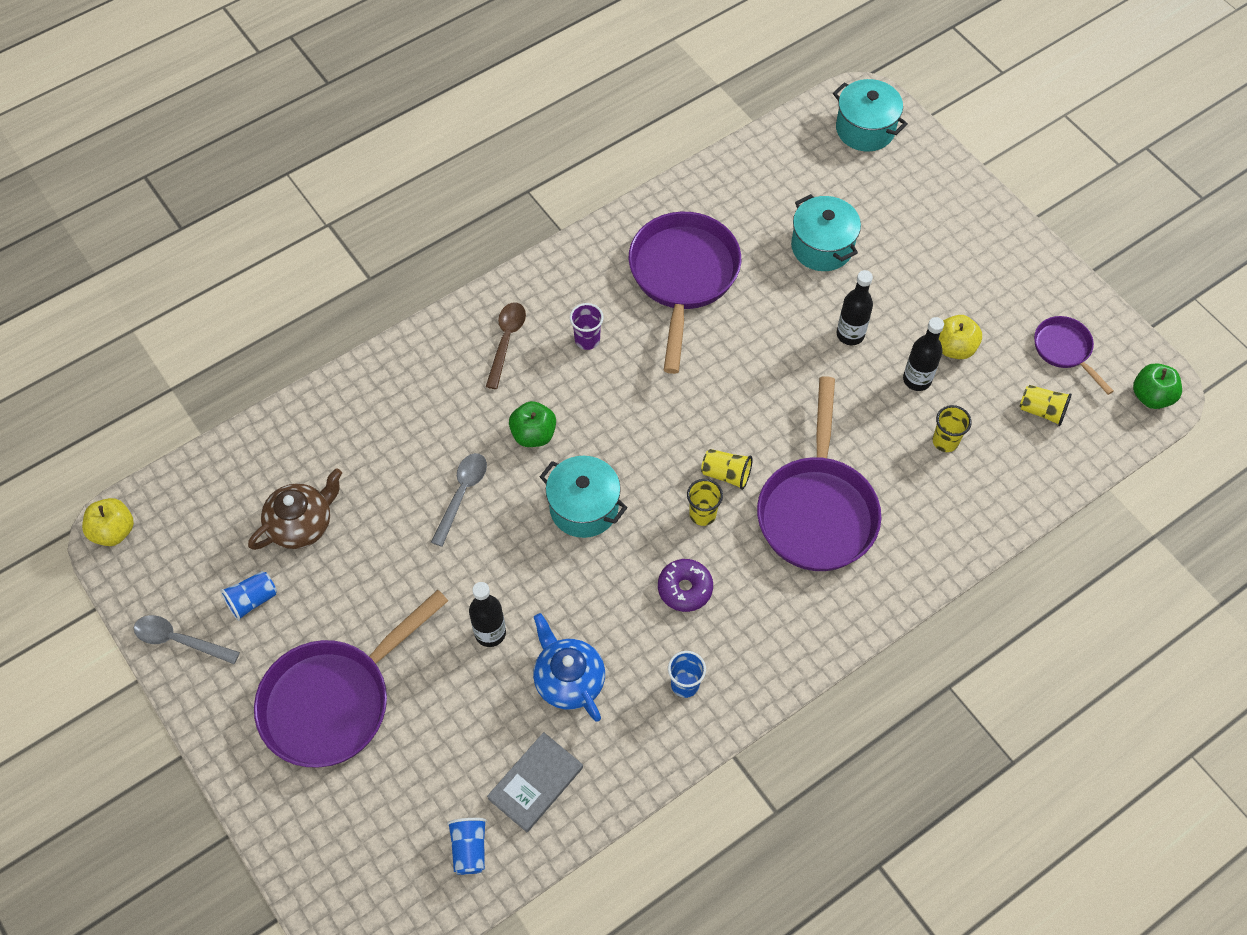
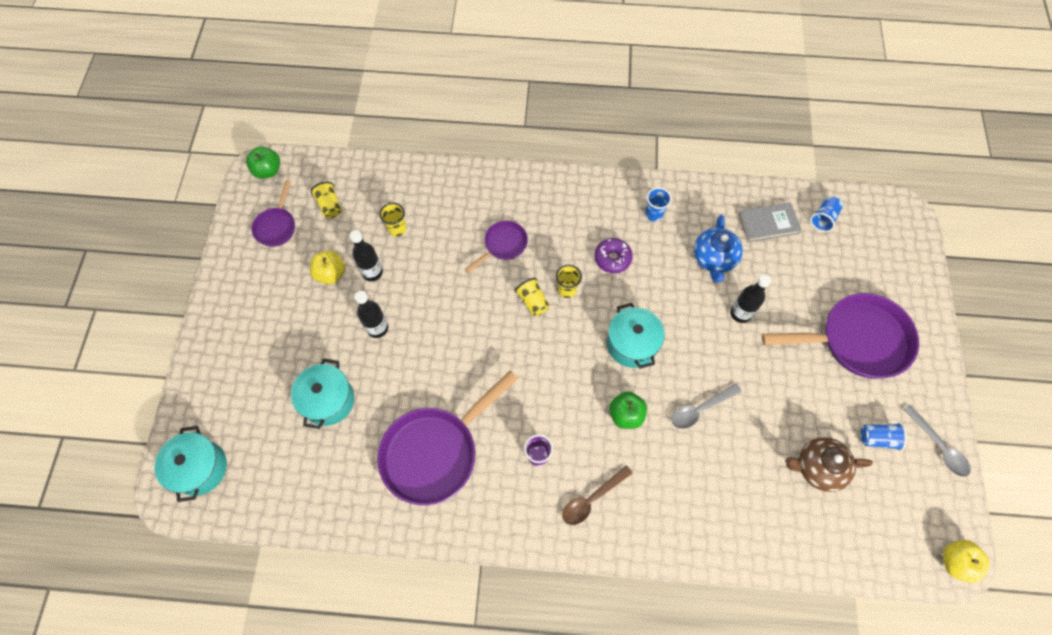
camera: 140 degrees left, 5 degrees up
purple pan [757,376,881,571] -> purple pan [464,221,528,273], size x0.51

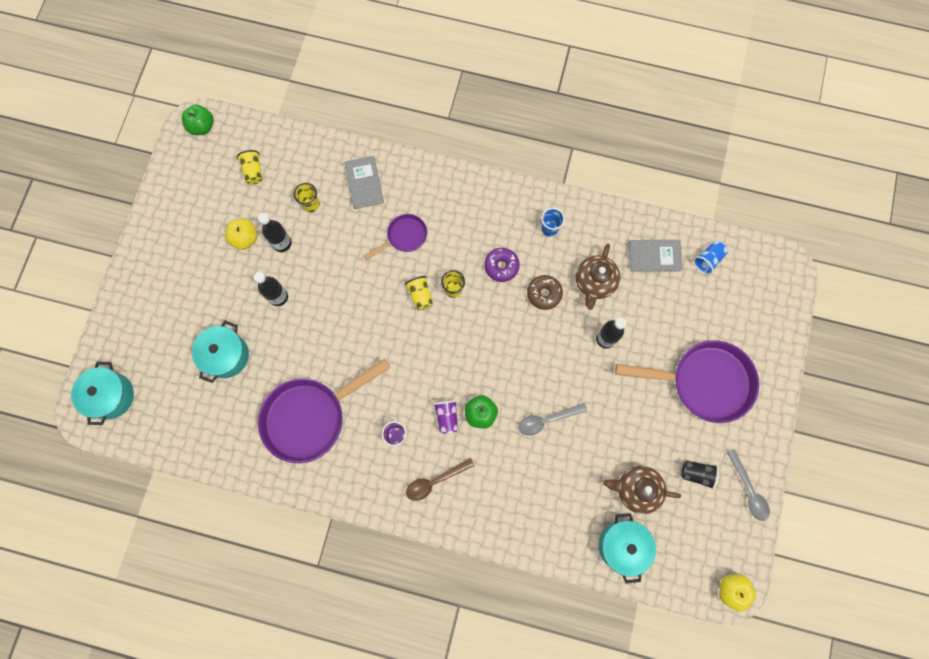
camera: 10 degrees right, 10 degrees up
purple pan [251,180,295,247] -> none
turquoise pot [607,303,665,369] -> turquoise pot moved to [599,513,656,583]
blue teapot [694,215,743,283] -> brown teapot [576,244,620,310]
blue cup [861,423,907,451] -> black cup [681,461,719,489]
none -> grey book [344,156,384,209]
none -> purple cup [433,400,458,434]
none -> brown donut [527,275,563,310]

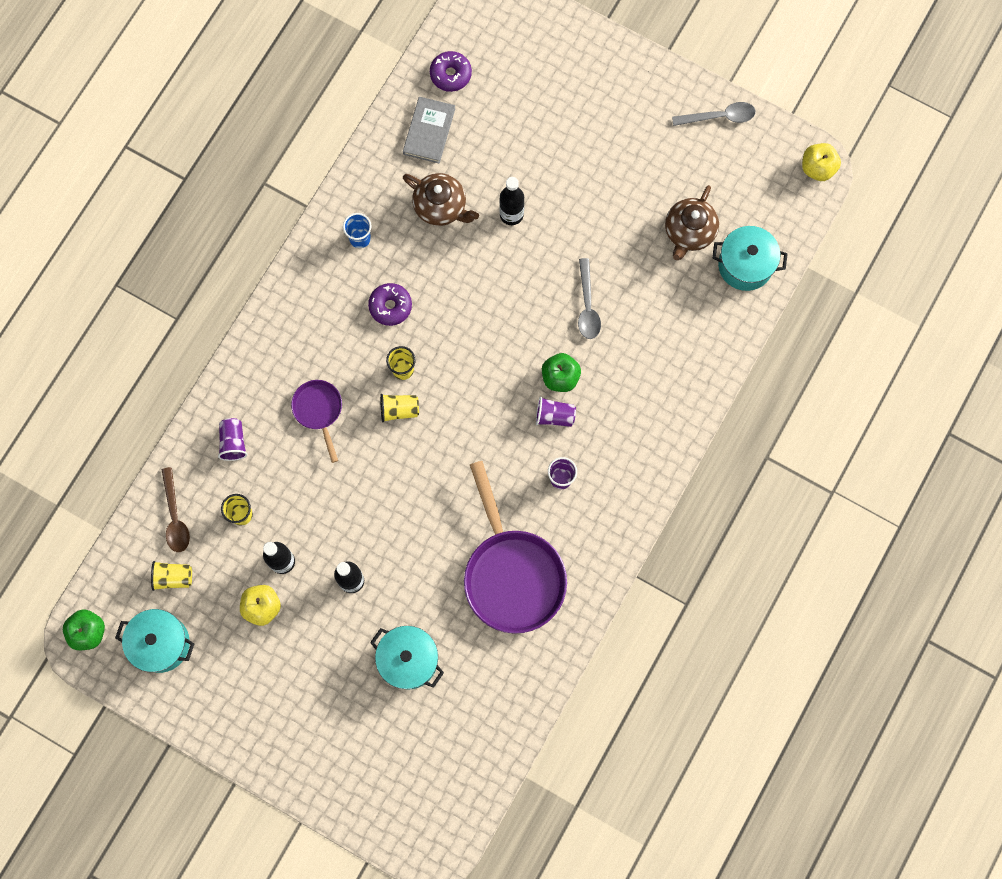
camera: 75 degrees left, 0 degrees up
turquoise pot [71,362,134,425] -> turquoise pot moved to [115,609,194,673]
grey book [344,156,384,209] -> purple cup [218,418,247,461]
brown spoon [406,458,474,501] -> brown spoon moved to [161,467,190,552]
brown donut [527,275,563,310] -> none
purple pan [615,340,759,423] -> none
black cup [681,461,719,489] -> none
blue cup [693,241,728,274] -> purple donut [430,51,472,92]

